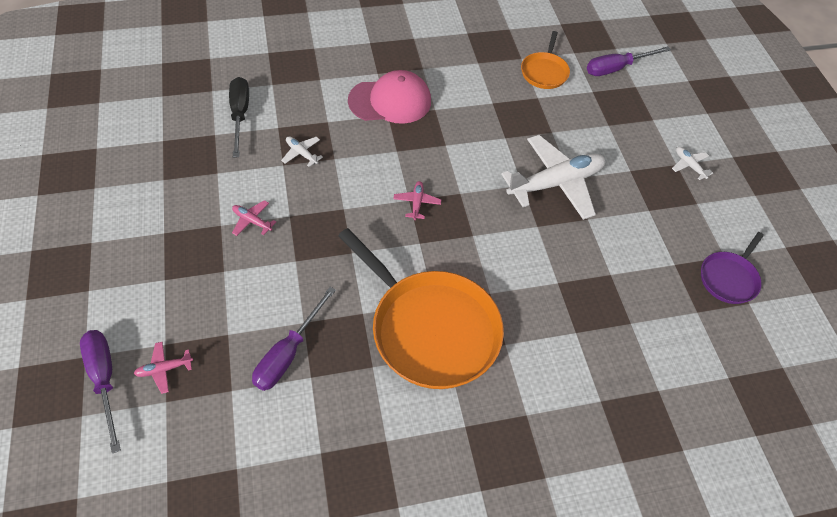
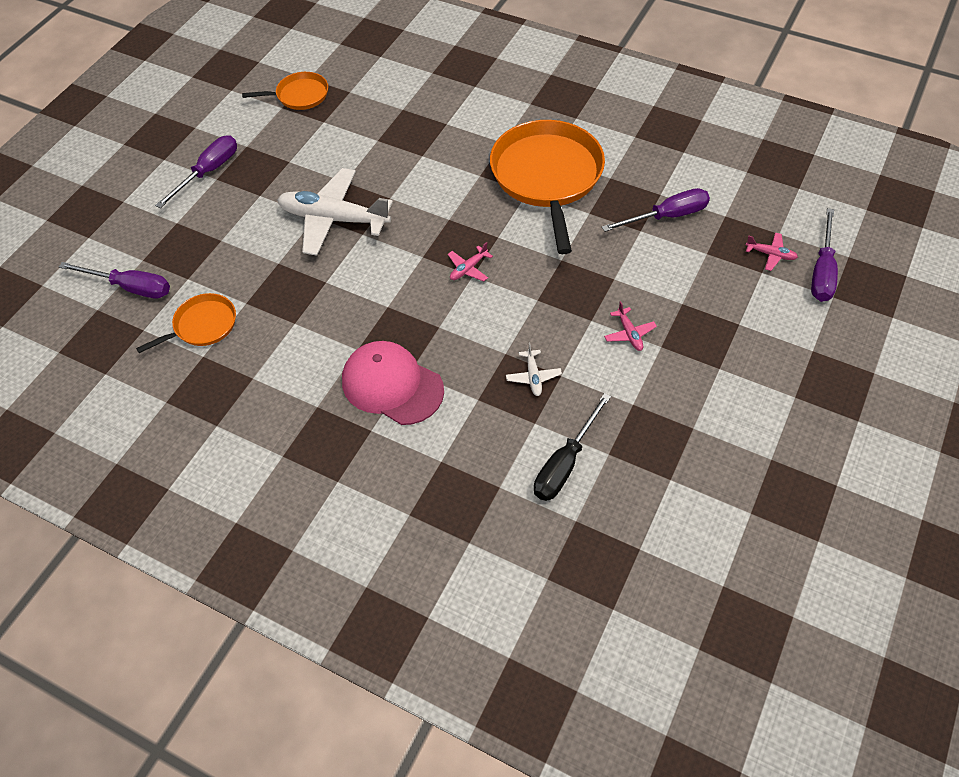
camera: 135 degrees left, 0 degrees up
white plane [672,147,713,180] -> purple screwdriver [155,136,237,208]
purple pan [701,232,764,304] -> orange pan [242,72,328,110]

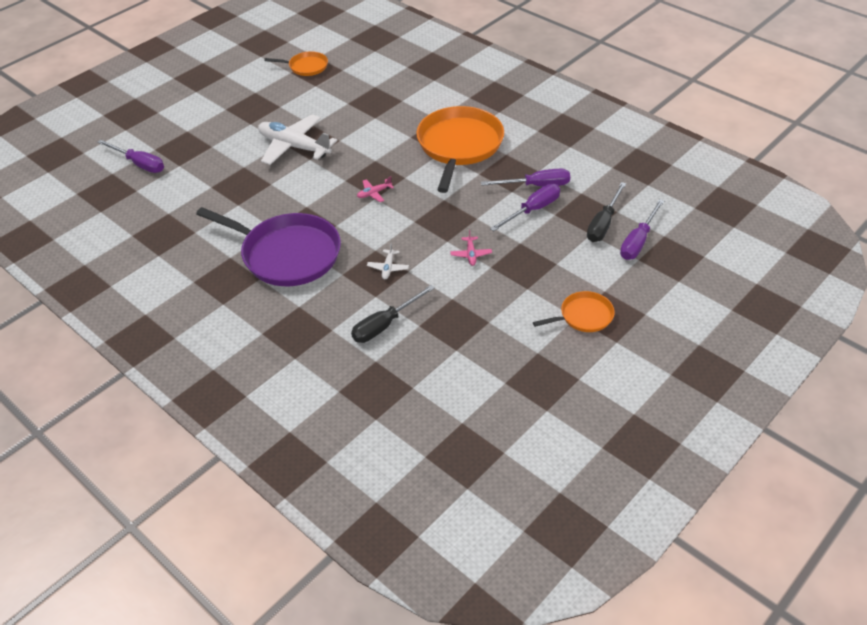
camera: 15 degrees right, 10 degrees down
orange pan [136,293,236,353] -> orange pan moved to [533,291,615,332]
purple screwdriver [155,136,237,208] -> purple screwdriver moved to [490,184,560,231]
pink cap [342,341,444,425] -> purple pan [196,207,341,286]
pink plane [746,233,798,271] -> black screwdriver [587,182,626,242]

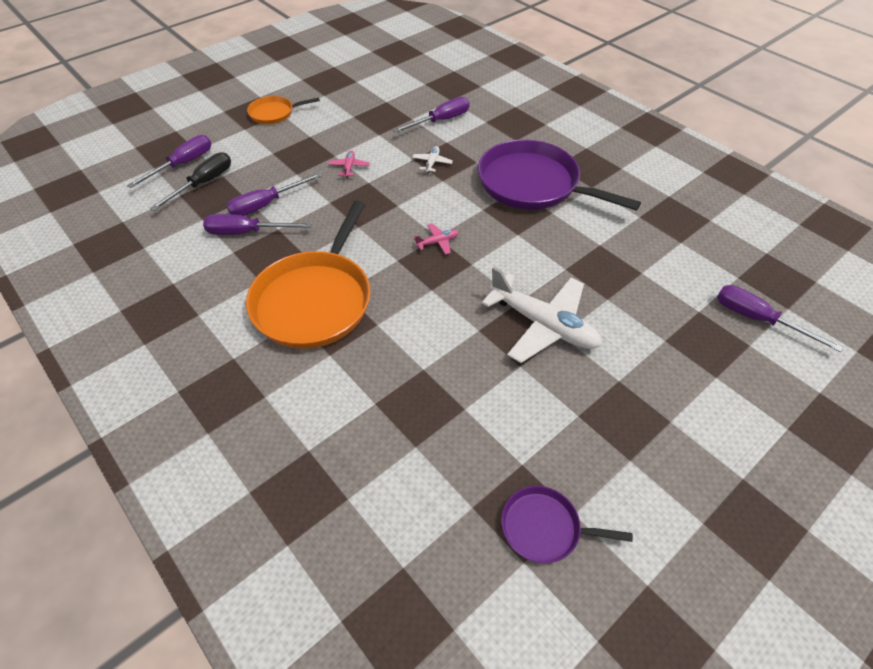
camera: 175 degrees left, 5 degrees up
orange pan [264,51,328,76] -> purple pan [501,486,633,563]
black screwdriver [351,285,435,343] -> purple screwdriver [393,97,470,133]

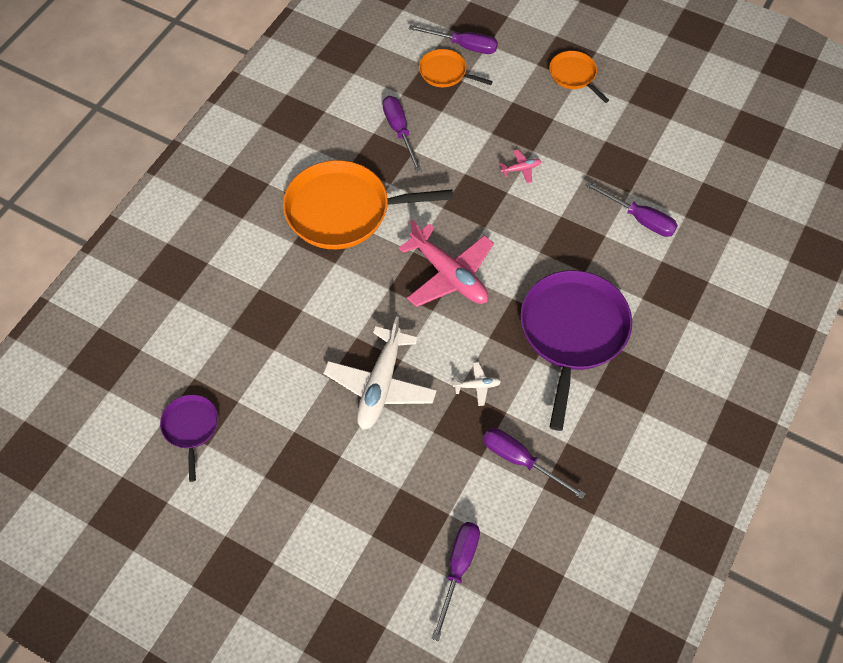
camera: 70 degrees right, 10 degrees up
black screwdriver [149,152,231,211] -> orange pan [419,49,493,87]
purple screwdriver [226,172,322,216] -> purple screwdriver moved to [483,428,586,499]
white plane [412,146,453,173] -> white plane moved to [453,362,501,406]
pink plane [414,223,459,255] -> pink plane [399,220,494,307], size x2.38

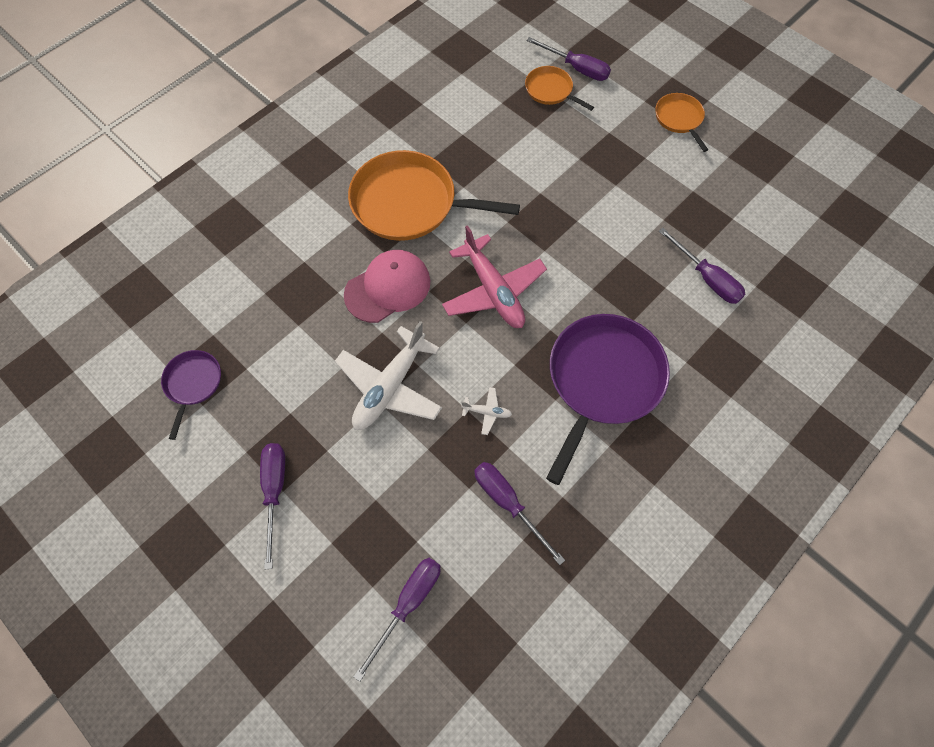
camera: 15 degrees right, 5 degrees up
purple screwdriver [382,96,422,172] -> purple screwdriver moved to [260,443,285,569]
pink plane [500,149,541,183] -> none
none -> pink cap [344,250,430,323]

